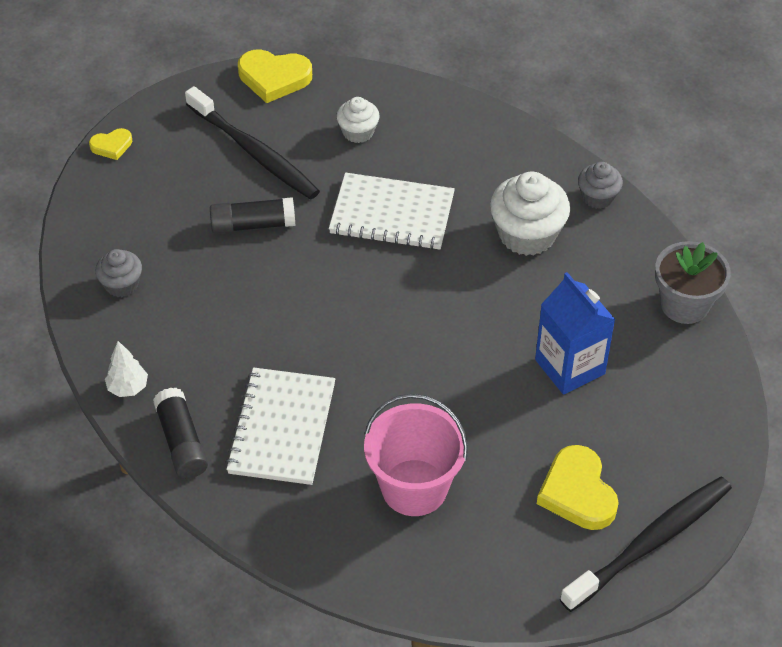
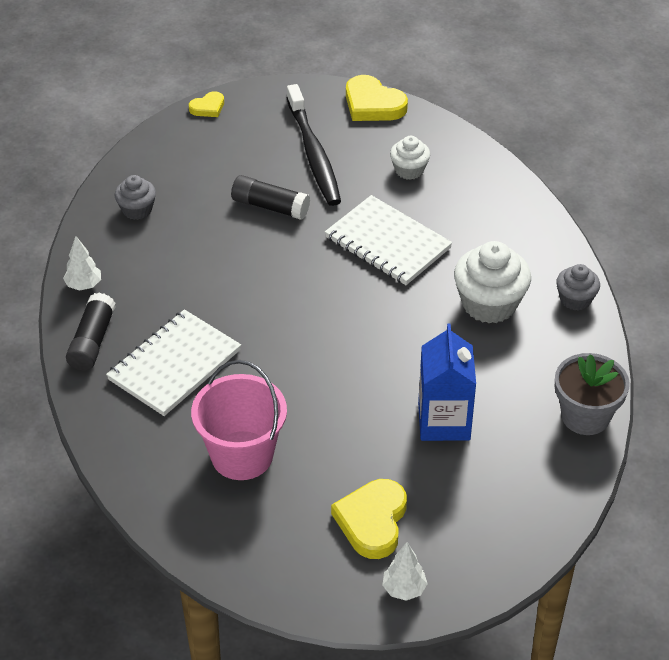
camera: 30 degrees right, 5 degrees down
yellow heart [89,128,132,160] -> yellow heart turned 45 degrees counterclockwise [189,91,224,117]
black toothbrush [560,477,732,612] -> white tree [382,542,428,601]

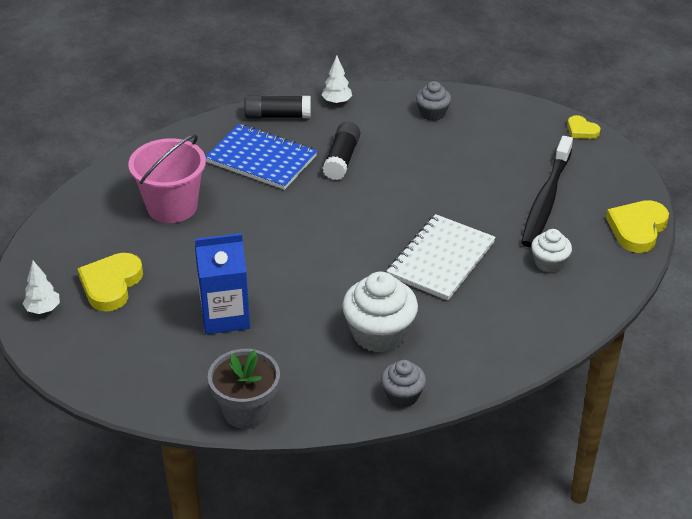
camera: 80 degrees right, 5 degrees down
white notebook [106,309,241,416] -> blue notebook [205,124,317,190]
black glue stick [231,175,310,220] -> black glue stick moved to [323,122,360,180]
black toothbrush [287,84,341,206] -> black toothbrush turned 45 degrees counterclockwise [521,136,573,247]
yellow heart [331,479,407,559] -> yellow heart turned 75 degrees counterclockwise [77,253,143,312]

